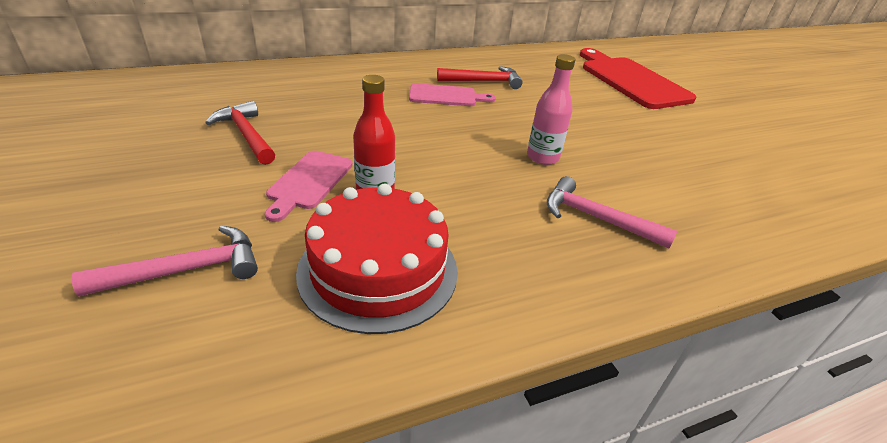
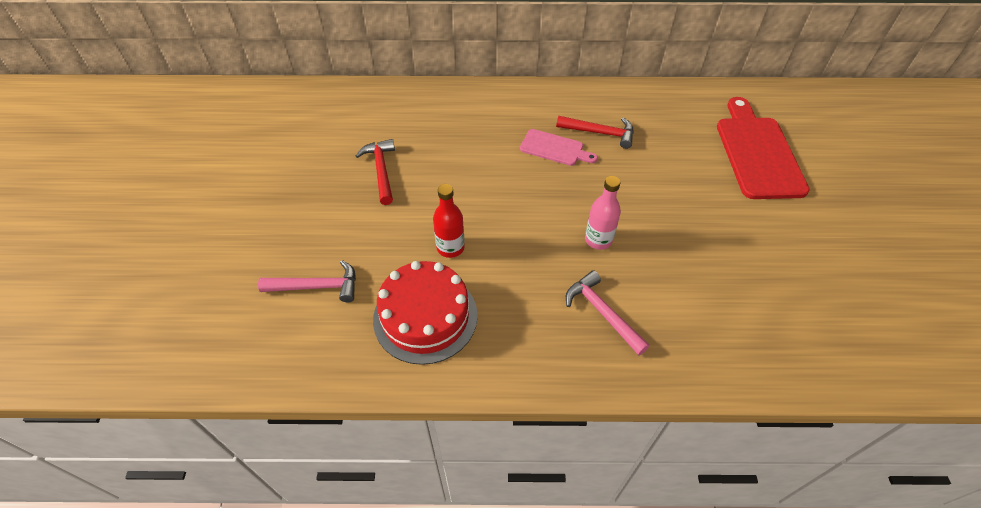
camera: 25 degrees right, 15 degrees up
pink cutting board [265,151,353,222] -> none

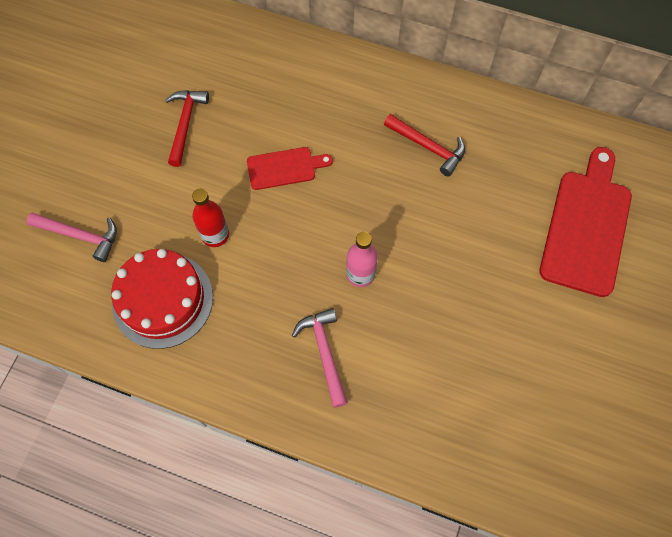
camera: 20 degrees right, 15 degrees up
pink cutting board [520,129,598,166] -> none
none -> red cutting board [247,147,333,190]

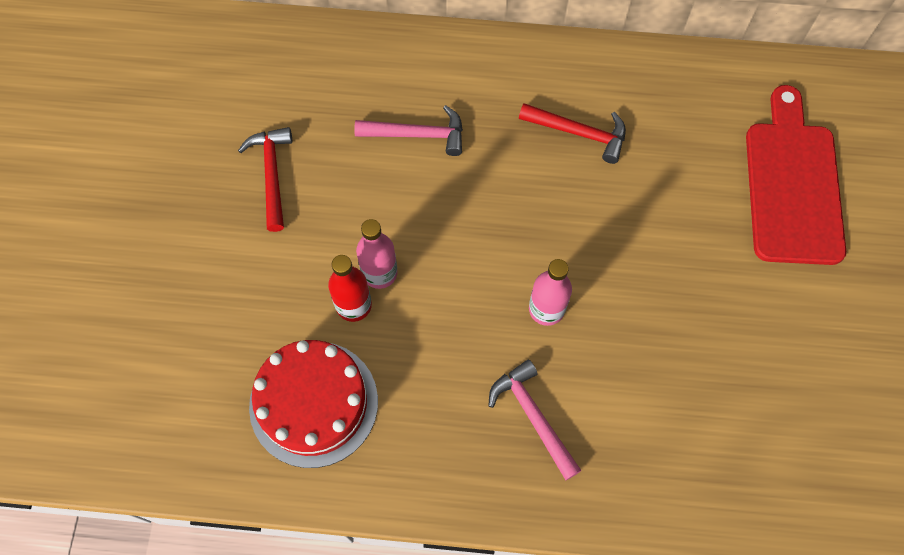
camera: 15 degrees left, 0 degrees up
pink hammer [27,213,117,262] -> pink hammer moved to [354,105,463,156]
red cutting board [247,147,333,190] -> none
none -> pink bottle [356,219,398,289]

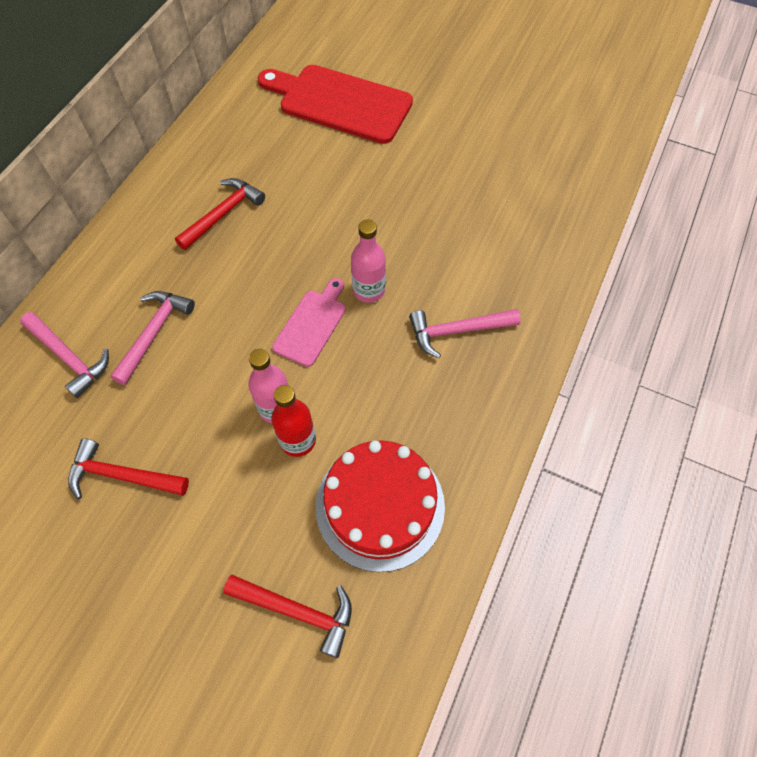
camera: 70 degrees left, 5 degrees down
none -> pink hammer [20,312,109,398]
none -> red hammer [223,575,352,658]
none -> pink cutting board [272,278,346,367]

